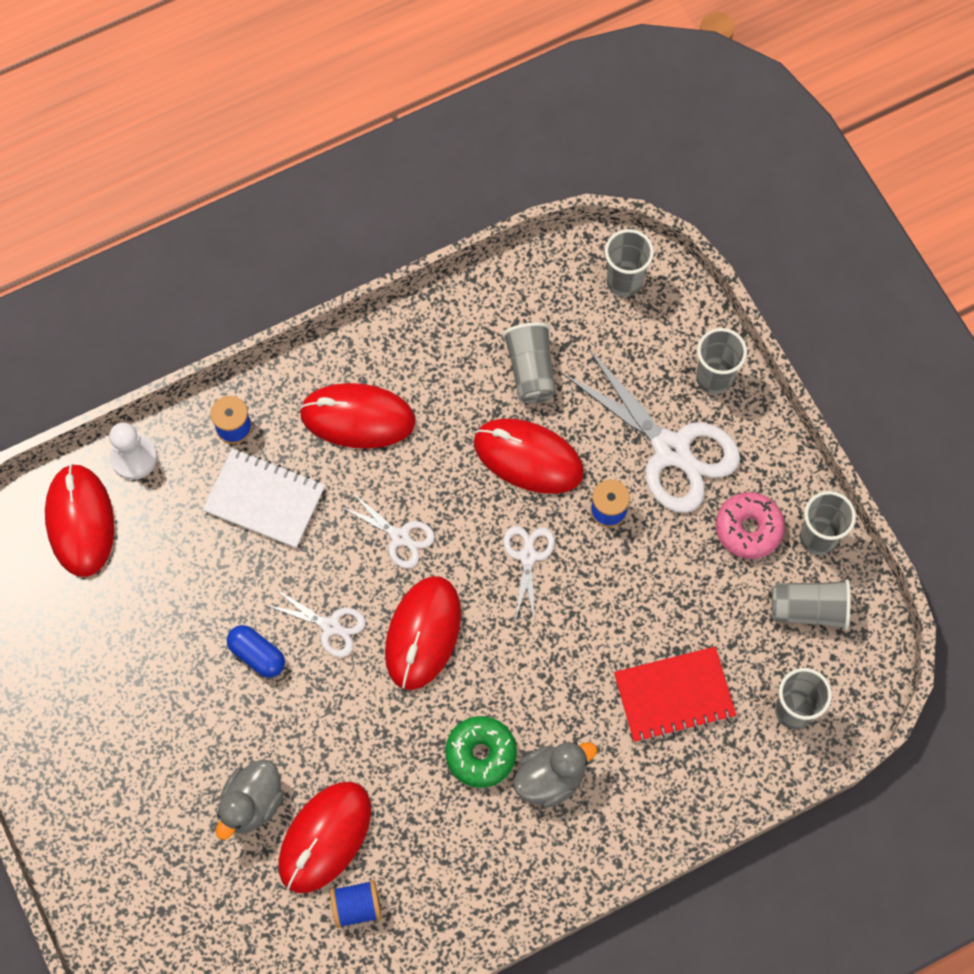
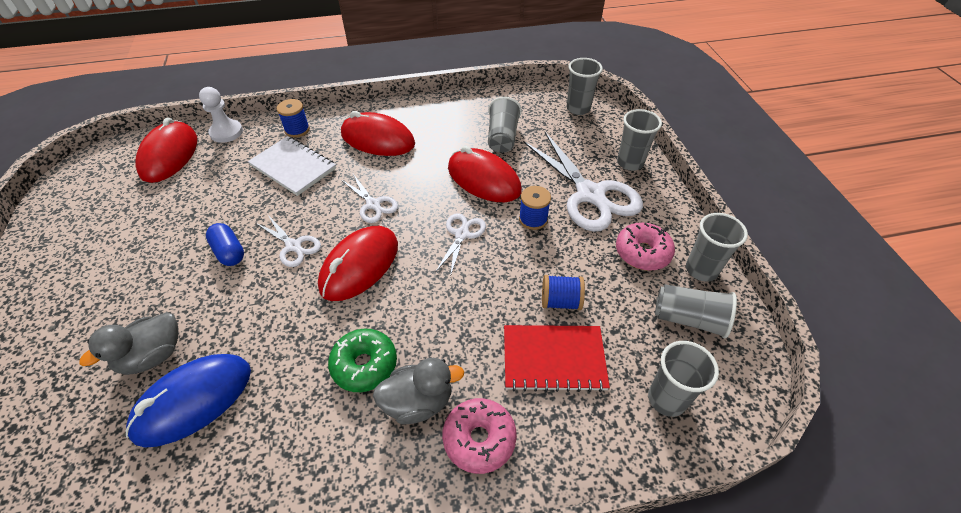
camera: 15 degrees right, 20 degrees down
red mouse [279,782,371,893] -> blue mouse [126,354,251,448]
blue spool [330,880,382,928] -> blue spool moved to [542,275,585,310]
none -> pink donut [442,398,517,474]

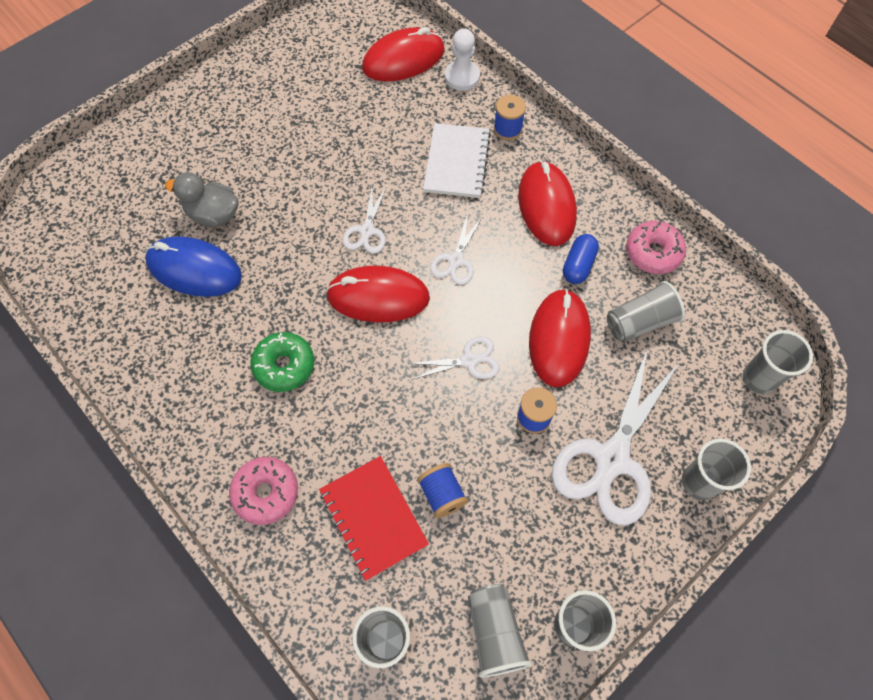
camera: 60 degrees right, 15 degrees up
blue capsule [206,223,244,266] -> blue capsule moved to [563,234,599,284]
grey duck [373,358,464,424] -> none
pink donut [616,223,675,271] -> pink donut moved to [626,221,686,274]

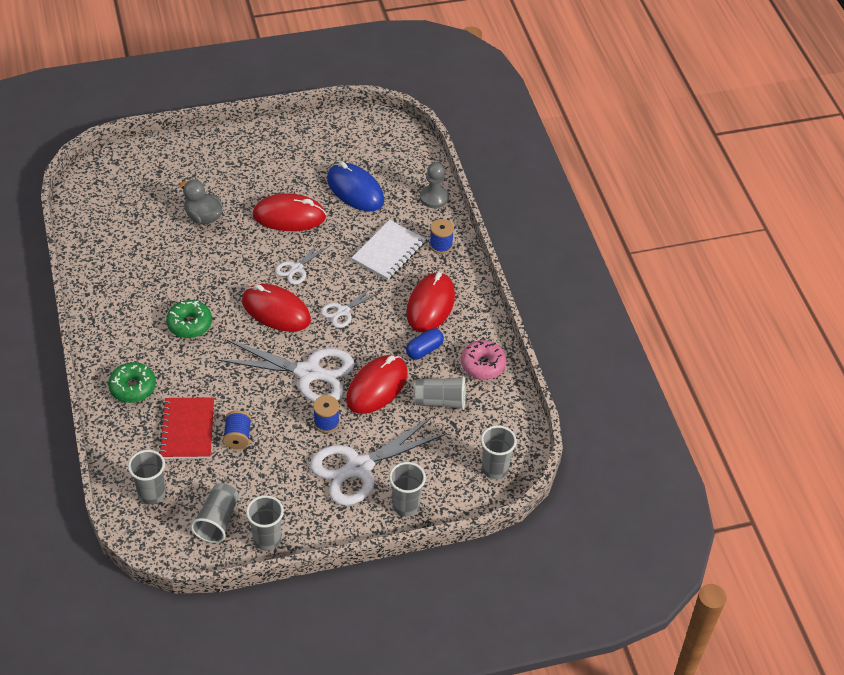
camera: 25 degrees right, 15 degrees down
blue mouse [145,236,242,297] -> blue mouse moved to [327,162,384,212]
pink donut [229,457,298,525] -> green donut [108,362,156,403]
red mouse [362,27,445,81] -> red mouse moved to [253,193,326,231]
white scissors [408,336,500,380] -> white scissors [218,339,355,402], size x2.01
white pawn [445,28,480,91] -> grey pawn [420,162,449,208]

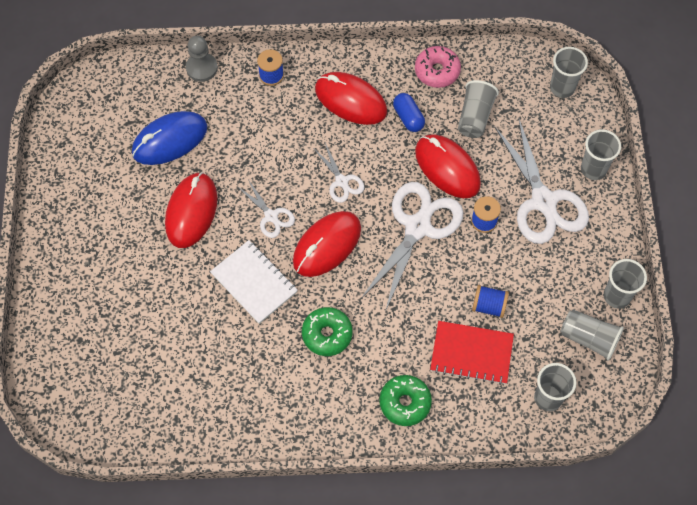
camera: 75 degrees left, 15 degrees up
grey duck [180,179,223,225] -> none
white notebook [352,220,426,280] -> white notebook moved to [210,240,298,324]

